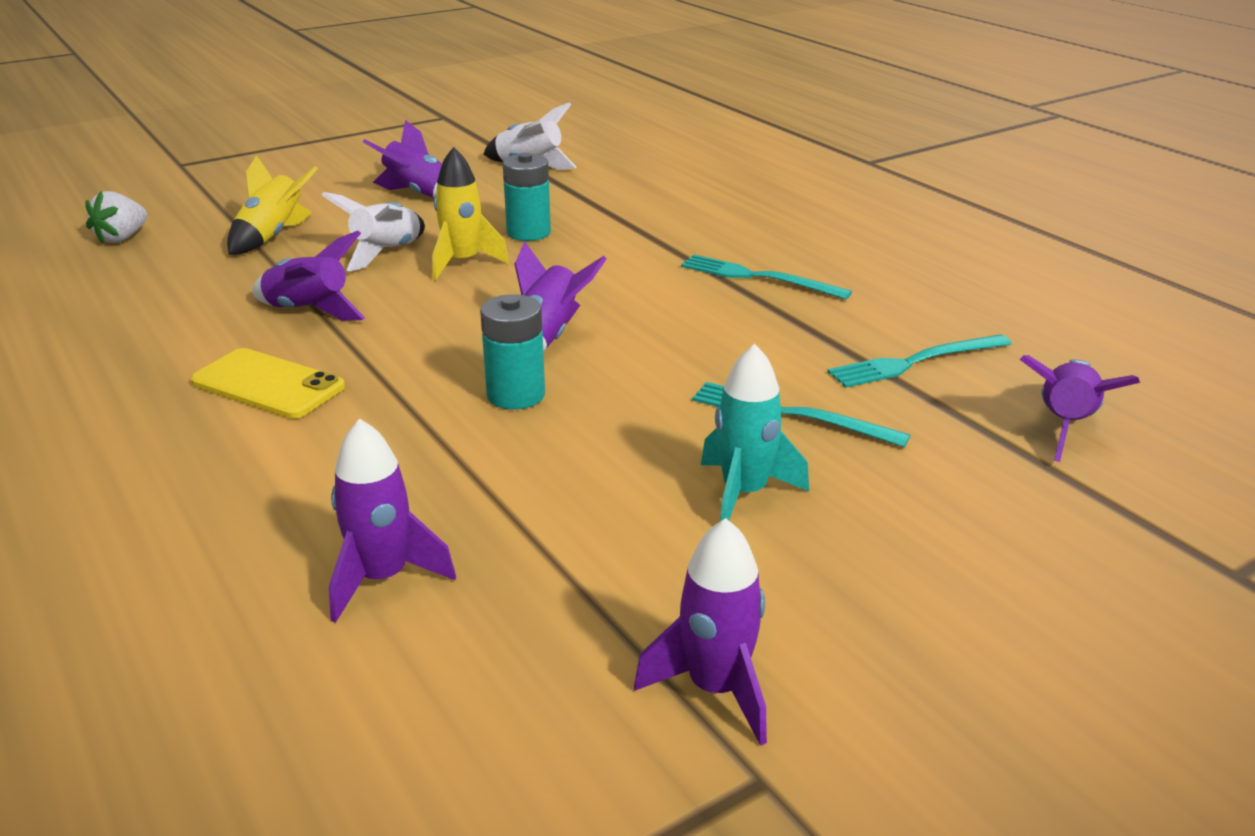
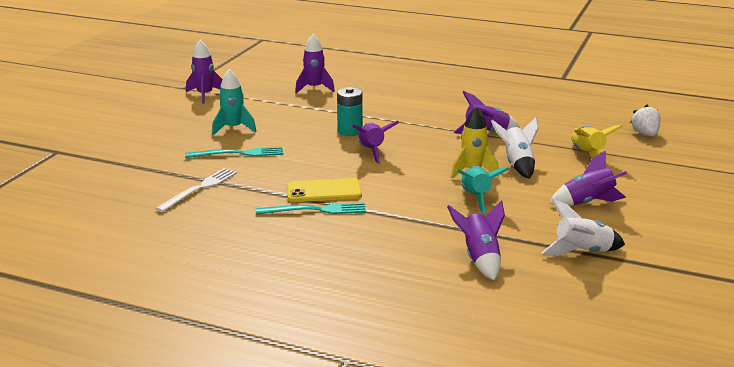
camera: 145 degrees right, 5 degrees down
yellow phone [191,348,345,419] -> yellow phone moved to [287,178,362,202]
turquoise battery [503,153,551,241] -> turquoise rocket [457,166,509,214]
turquoise fork [827,334,1012,388] -> white fork [155,168,237,212]
purple rocket [1019,355,1140,462] -> purple rocket moved to [447,200,505,280]

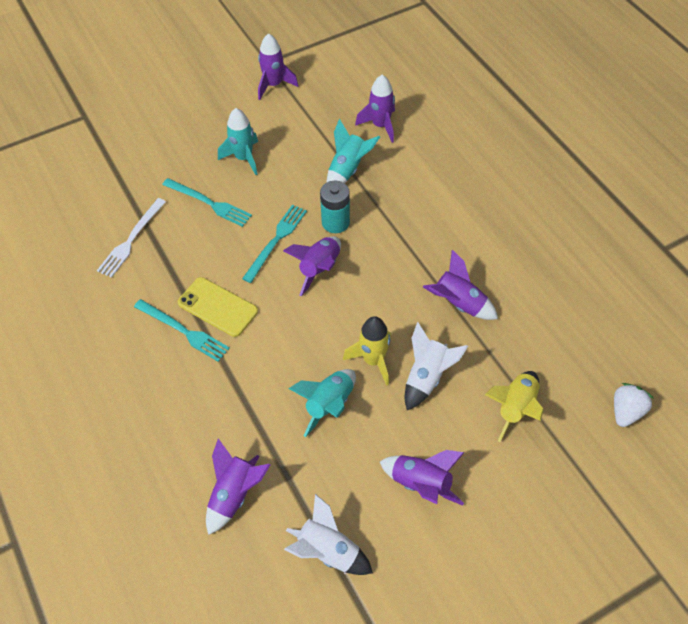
camera: 40 degrees right, 30 degrees up
white fork [155,168,237,212] -> white fork turned 135 degrees clockwise [97,198,166,278]
none -> turquoise fork [242,205,307,283]
none -> turquoise rocket [326,119,380,183]

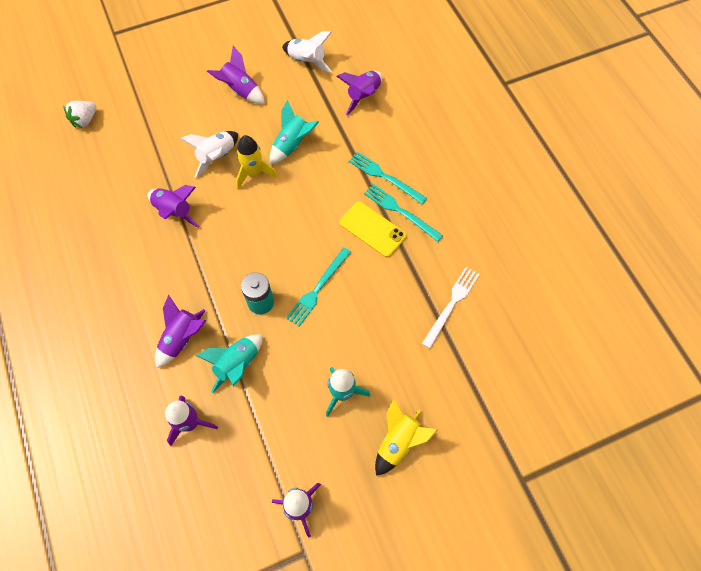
camera: 175 degrees left, 10 degrees up
turquoise fork [162,178,252,227] -> turquoise fork moved to [349,152,427,204]
purple rocket [283,236,341,296] -> purple rocket moved to [155,295,207,368]
yellow rocket [485,371,544,442] -> yellow rocket moved to [375,400,438,476]

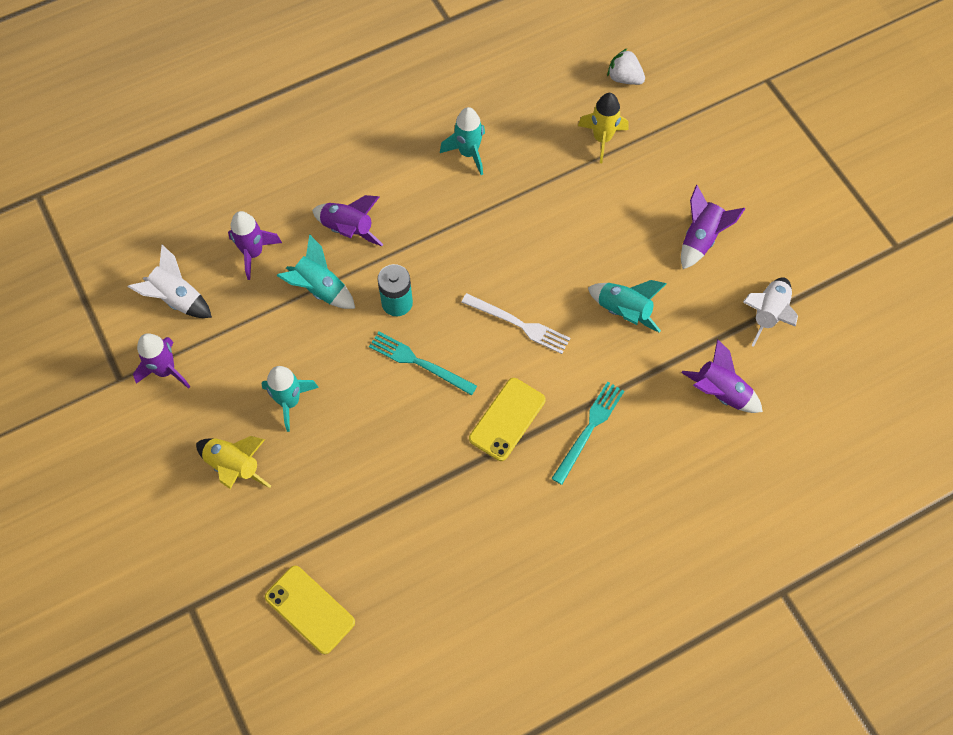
camera: 85 degrees right, 0 degrees up
purple rocket [147,185,200,228] -> none
white rocket [180,131,238,178] -> white rocket moved to [128,245,212,318]
yellow rocket [236,135,277,189] -> yellow rocket moved to [578,93,629,163]
turquoise fork [364,184,443,242] -> none
white fork [422,267,480,349] -> white fork moved to [461,293,570,354]
none -> yellow phone [265,566,355,654]
none -> turquoise rocket [440,107,485,175]

